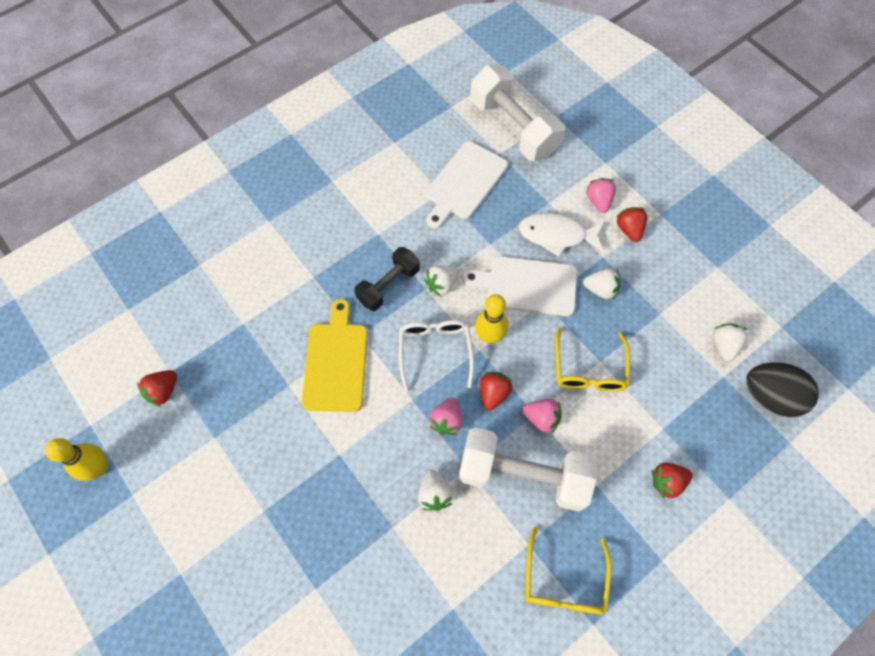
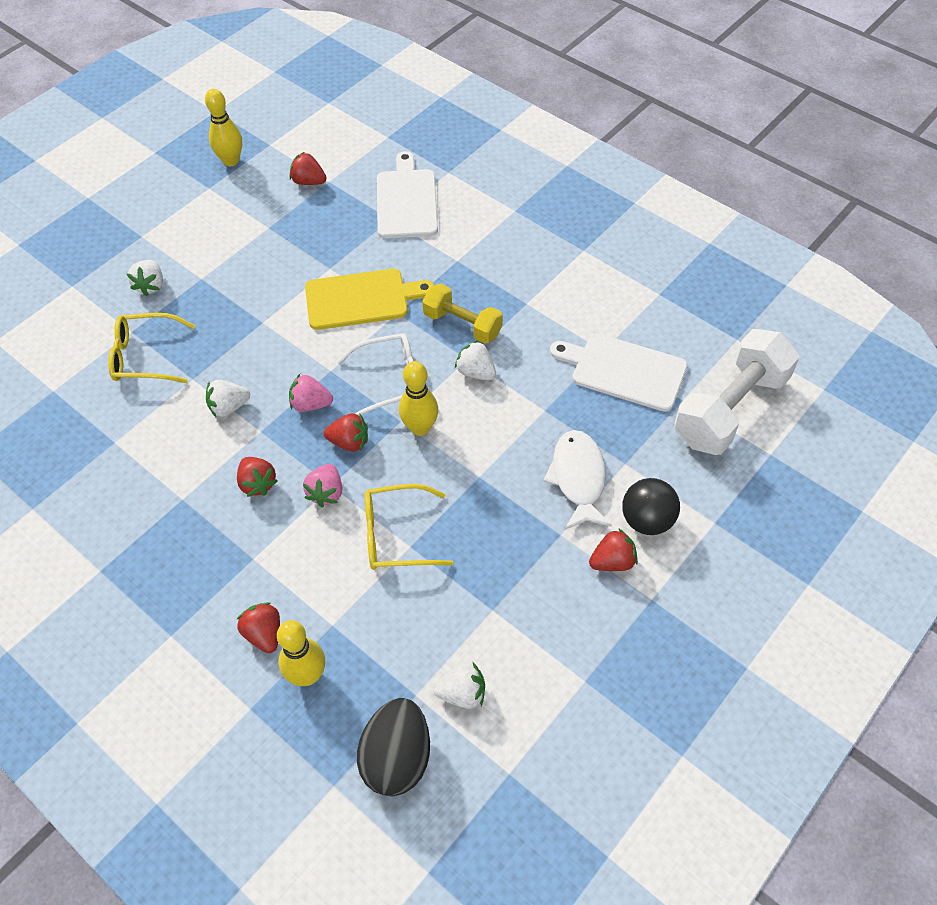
camera: 80 degrees right, 10 degrees down
black dumbbell [354,247,420,311] -> yellow dumbbell [422,283,503,344]
white dumbbell [459,427,597,512] -> red strawberry [237,457,277,497]
white cutting board [462,256,577,316] -> white cutting board moved to [377,151,438,239]
yellow glasses [525,527,612,615] -> yellow glasses moved to [108,313,195,383]
white strawberry [583,268,621,300] -> white strawberry moved to [127,260,163,296]
pink strawberry [586,178,616,213] -> black ball [623,478,680,535]
none -> yellow bowling pin [277,620,325,686]

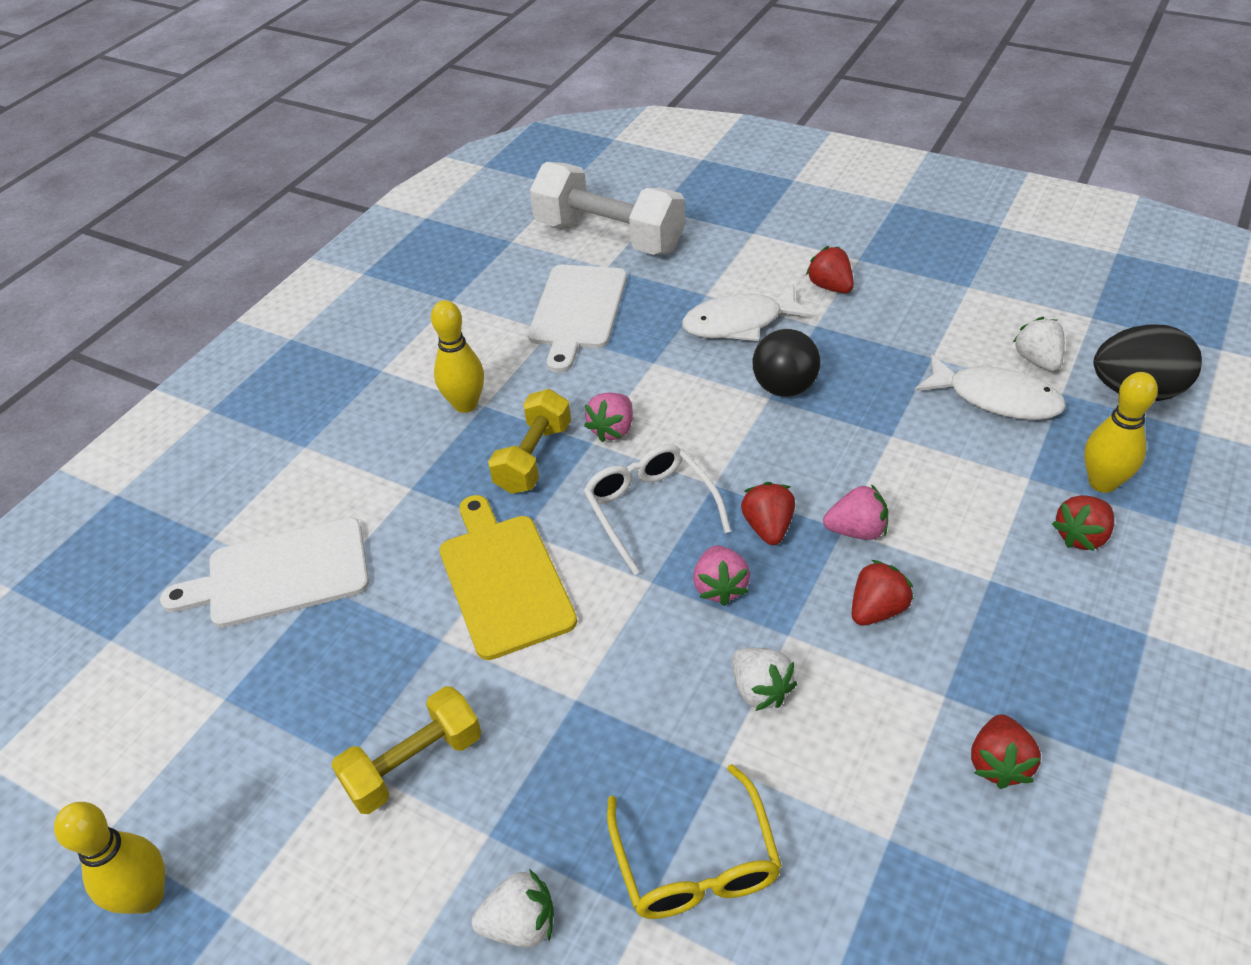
camera: 100 degrees left, 10 degrees down
red strawberry [289,152,327,185] -> red strawberry moved to [971,714,1041,789]
yellow glasses [365,484,453,570] -> none
yellow bowling pin [399,361,439,436] -> yellow bowling pin moved to [431,300,484,413]
white strawberry [455,340,496,380] -> pink strawberry [584,393,633,442]
black ball [623,478,680,535] -> black ball moved to [753,329,820,397]
none -> yellow dumbbell [331,686,481,814]
none -> white fish [915,354,1066,420]

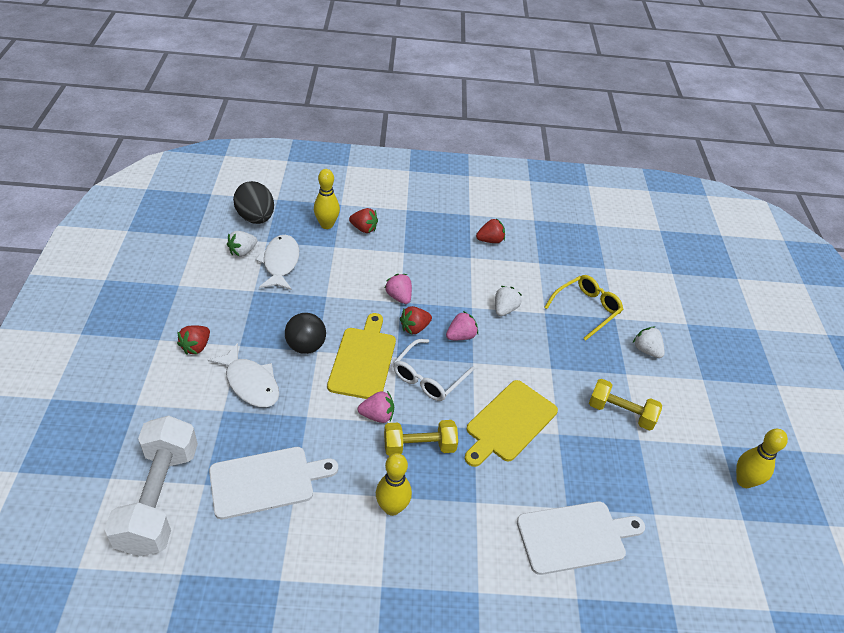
camera: 125 degrees left, 0 degrees up
white cutting board [160,518,369,628] -> white cutting board turned 60 degrees counterclockwise [517,501,645,575]
red strawberry [852,560,914,626] -> none
none -> yellow cutting board [327,313,396,399]

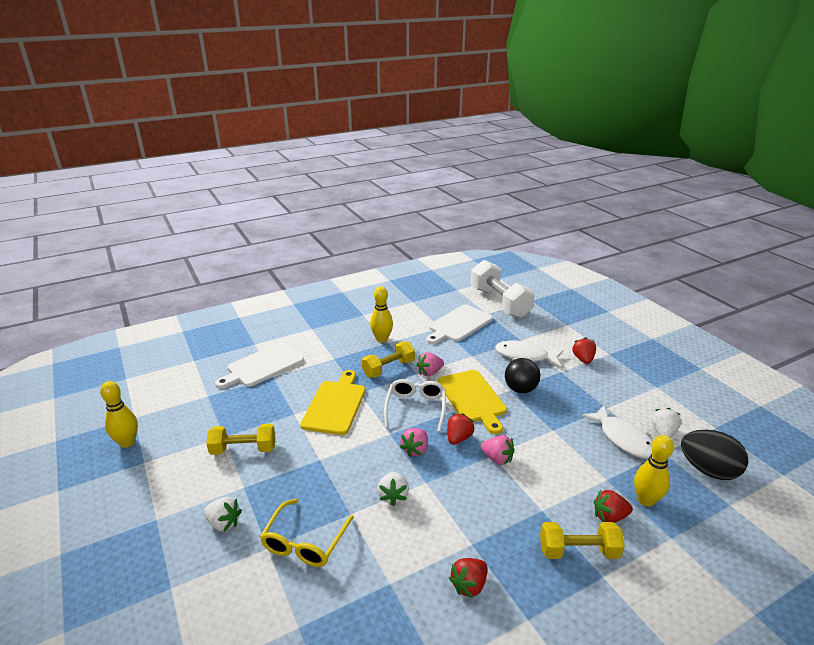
camera: 155 degrees right, 15 degrees down
none -> yellow dumbbell [540,522,625,559]

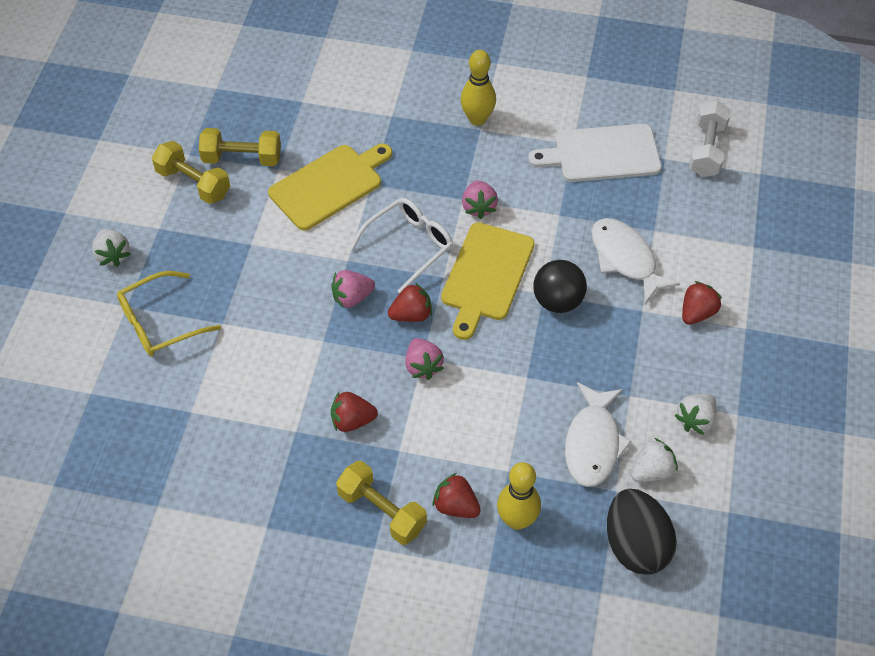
camera: 40 degrees right, 25 degrees up
yellow bowling pin [100,381,138,448] -> none
white cutting board [215,342,304,389] -> none
yellow dumbbell [362,341,415,378] -> yellow dumbbell moved to [199,128,281,166]
white strawberry [377,472,409,506] -> white strawberry moved to [675,393,717,435]
pink strawberry [417,352,444,376] -> pink strawberry turned 105 degrees counterclockwise [462,180,498,219]
red strawberry [449,558,488,598] -> red strawberry moved to [331,392,378,432]
white dumbbell [471,260,535,318] -> white dumbbell [689,101,731,177], size x0.60

